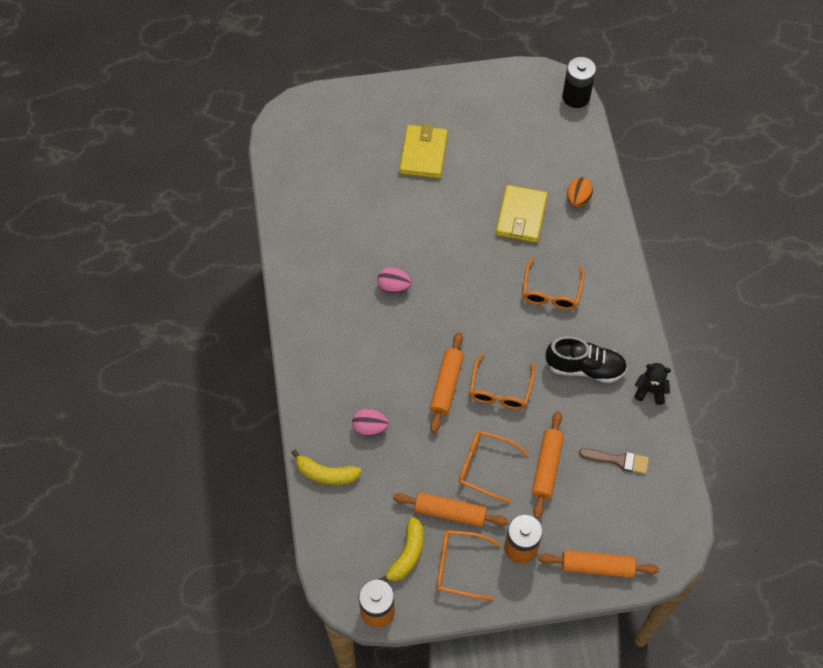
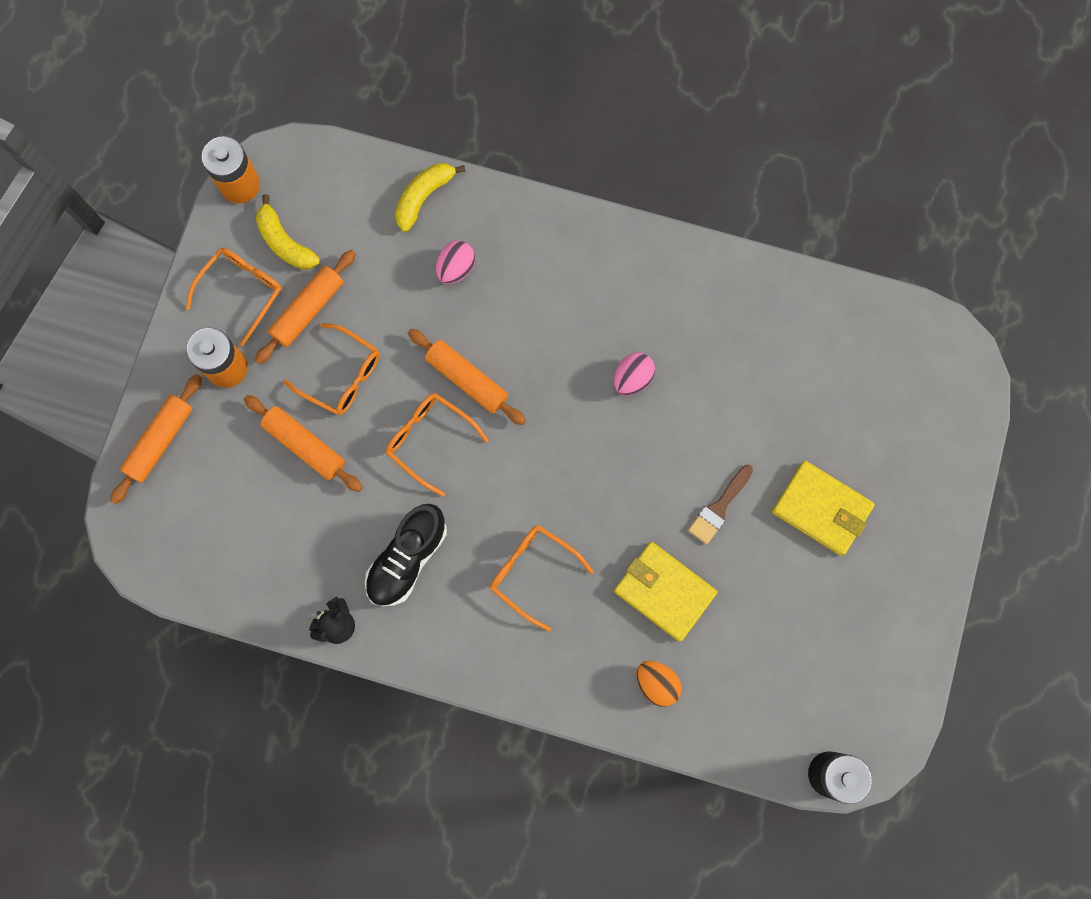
camera: 115 degrees right, 15 degrees up
orange glasses [459,430,528,504] -> orange glasses turned 75 degrees clockwise [283,323,380,415]
brown brush [579,449,649,474] -> brown brush moved to [688,465,753,544]

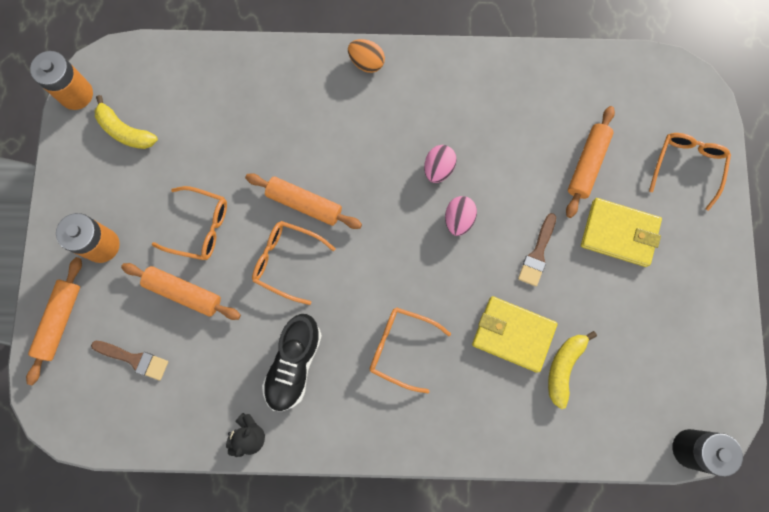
camera: 15 degrees left, 0 degrees up
orange glasses [186,248,282,346] -> orange glasses moved to [649,133,731,211]
orange rolling pin [255,250,356,364] -> orange rolling pin moved to [566,106,615,218]
yellow banana [395,163,465,232] -> yellow banana moved to [548,331,597,409]
pink egg [436,241,475,284] -> pink egg moved to [445,196,477,236]
orange egg [637,661,681,707] -> orange egg moved to [348,39,385,73]
none -> brown brush [91,341,168,380]

